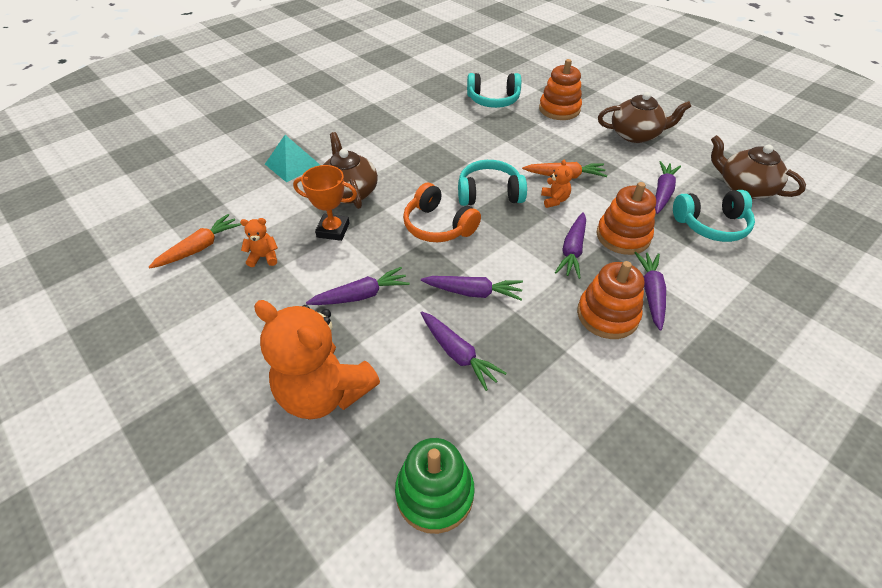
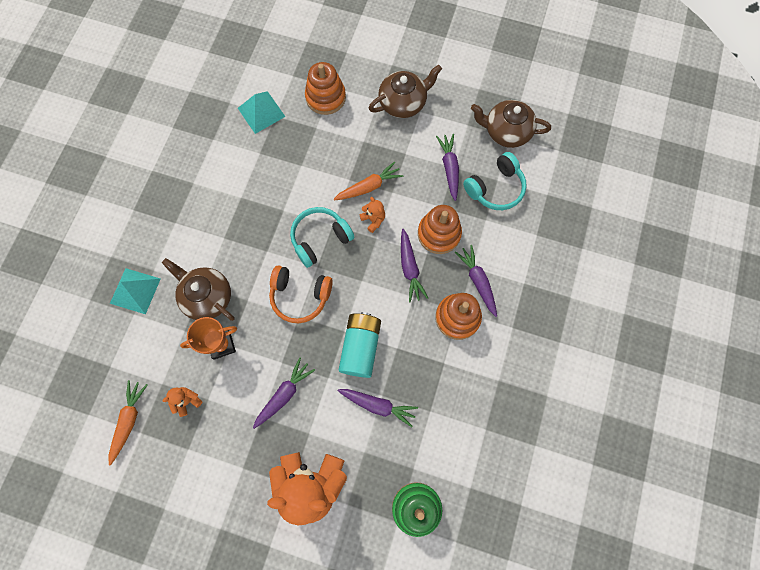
camera: 30 degrees left, 25 degrees up
purple carrot [421,276,523,301] -> turquoise battery [339,312,381,378]
turquoise headphones [467,73,521,108] -> turquoise pyramid [238,91,285,134]

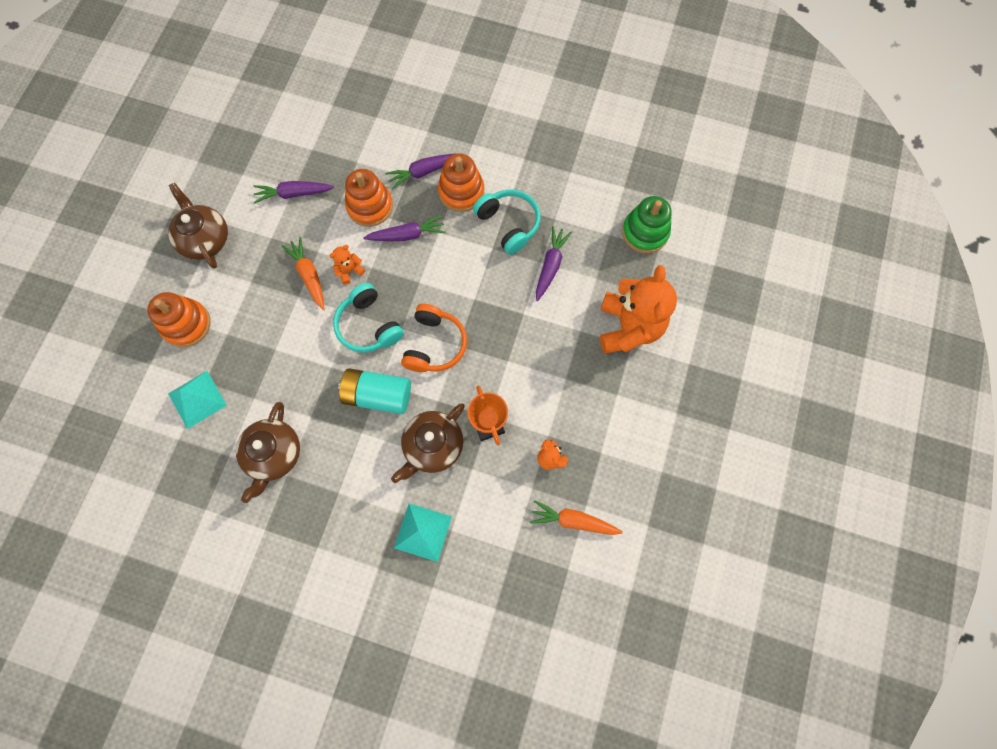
camera: 90 degrees left, 0 degrees up
purple carrot [253,358,315,429] -> none
turquoise battery [339,312,381,378] -> turquoise battery moved to [338,368,411,414]
turquoise headphones [463,152,527,210] -> turquoise headphones moved to [473,189,540,255]
brown teapot [471,100,551,148] -> brown teapot moved to [236,402,300,503]

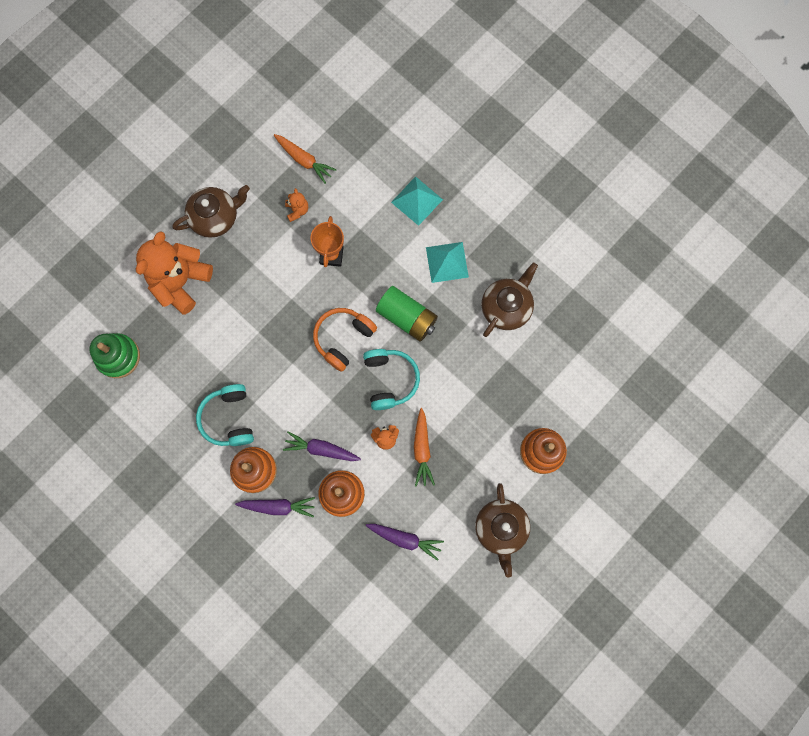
camera: 155 degrees left, 5 degrees up
turquoise pyramid [168,371,227,429] -> turquoise pyramid moved to [426,242,469,283]
turquoise battery [338,368,411,414] -> green battery [376,286,438,342]
brown teapot [391,403,465,483] -> brown teapot moved to [172,185,250,238]
purple carrot [536,226,572,301] -> none

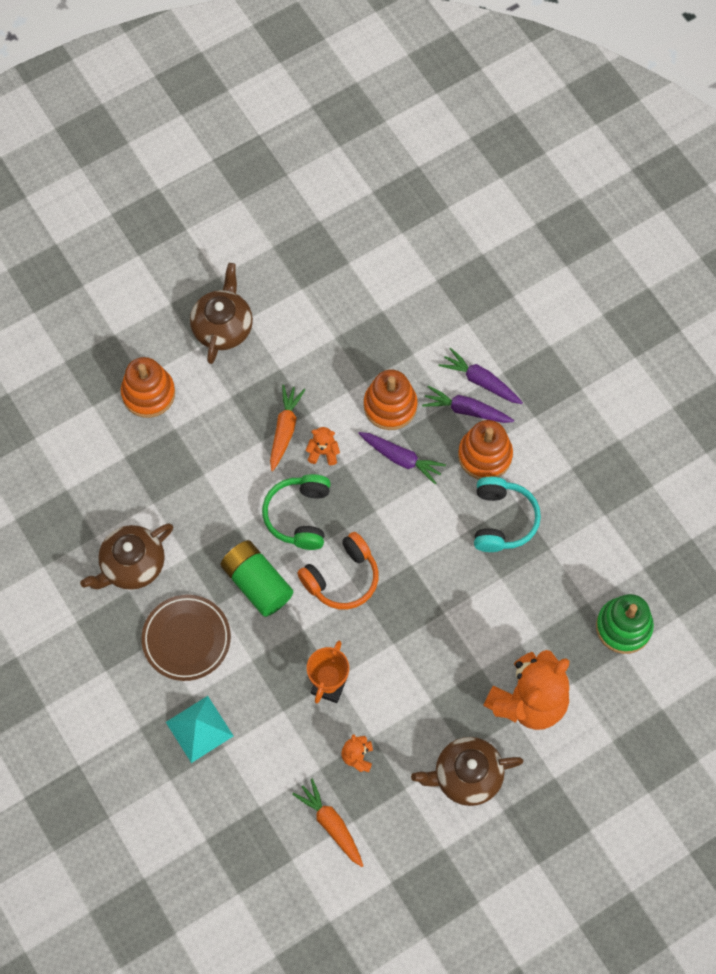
camera: 165 degrees left, 10 degrees down
turquoise headphones [363,349,420,410] -> green headphones [262,474,331,550]
purple carrot [366,524,444,561] -> purple carrot moved to [439,348,523,404]
turquoise pyramid [426,242,469,283] -> brown plate [142,595,231,681]

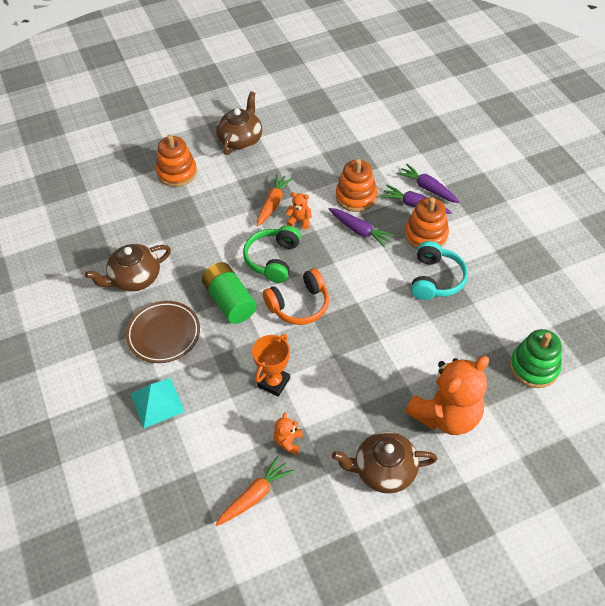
camera: 10 degrees right, 15 degrees down
orange carrot [292,778,363,867] -> orange carrot turned 75 degrees clockwise [215,456,293,526]

